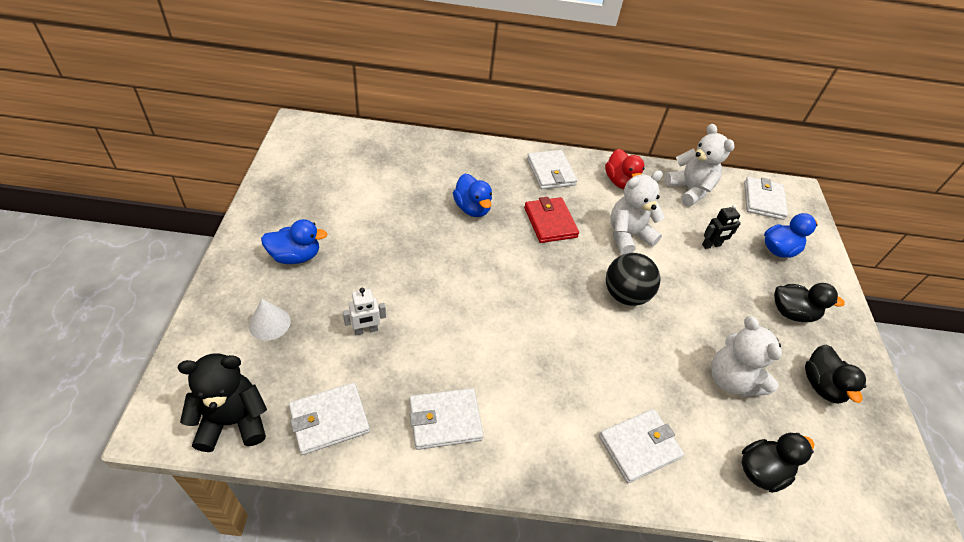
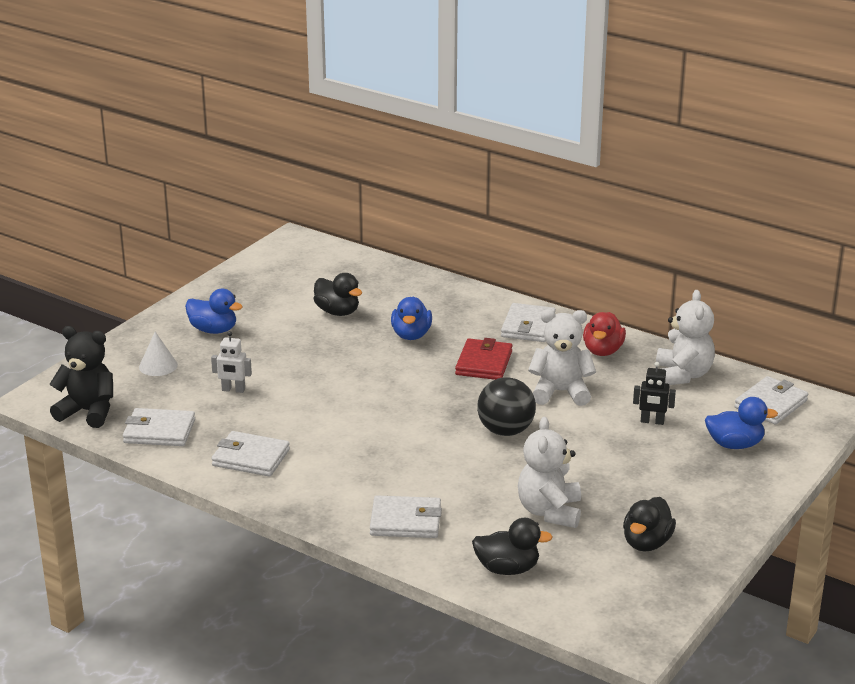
camera: 35 degrees right, 20 degrees down
black duck [774,283,845,322] -> black duck moved to [314,273,362,316]

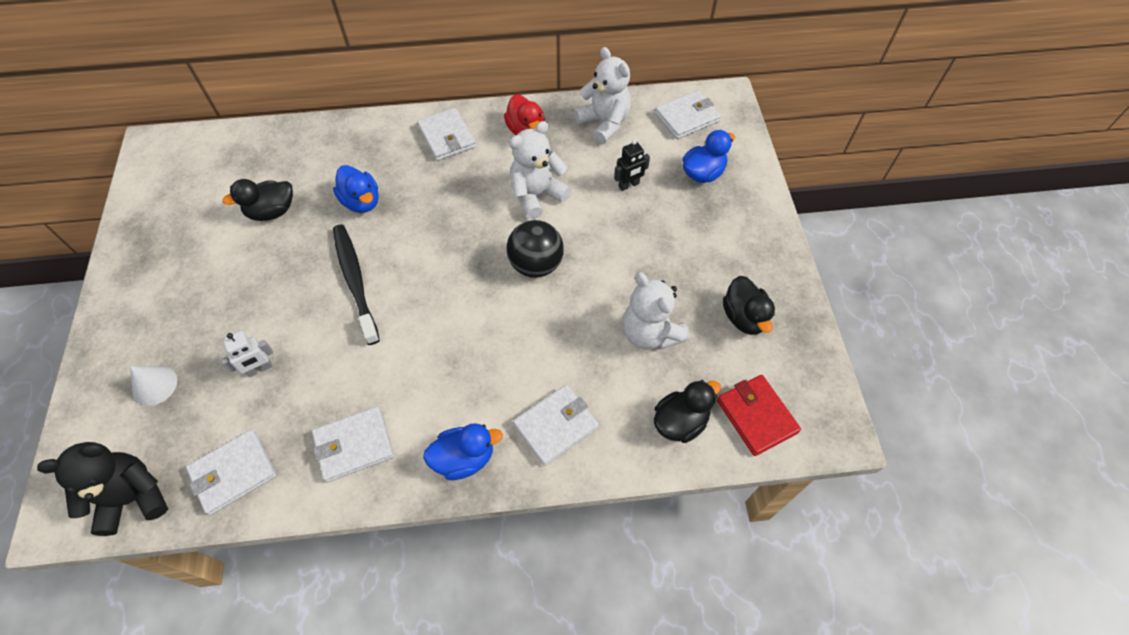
camera: 40 degrees left, 30 degrees up
blue duck [185,289,243,334] -> blue duck moved to [423,423,503,480]
black duck [314,273,362,316] -> black duck turned 150 degrees clockwise [222,179,293,221]
red wallet [455,338,513,380] -> red wallet moved to [717,375,801,456]
white wallet [734,376,808,425] -> white wallet turned 60 degrees clockwise [655,90,721,139]
none -> black toothbrush [333,225,380,345]

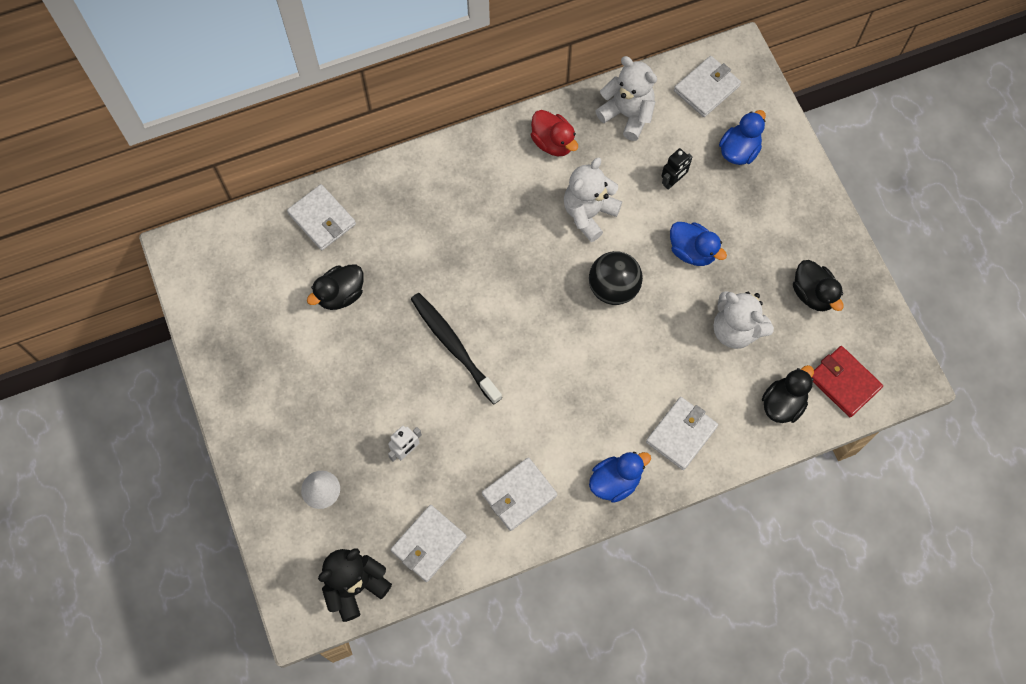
camera: 15 degrees left, 10 degrees up
blue duck [333,165,379,213] -> blue duck moved to [670,222,727,266]
white wallet [417,108,476,161] -> white wallet moved to [287,184,356,250]

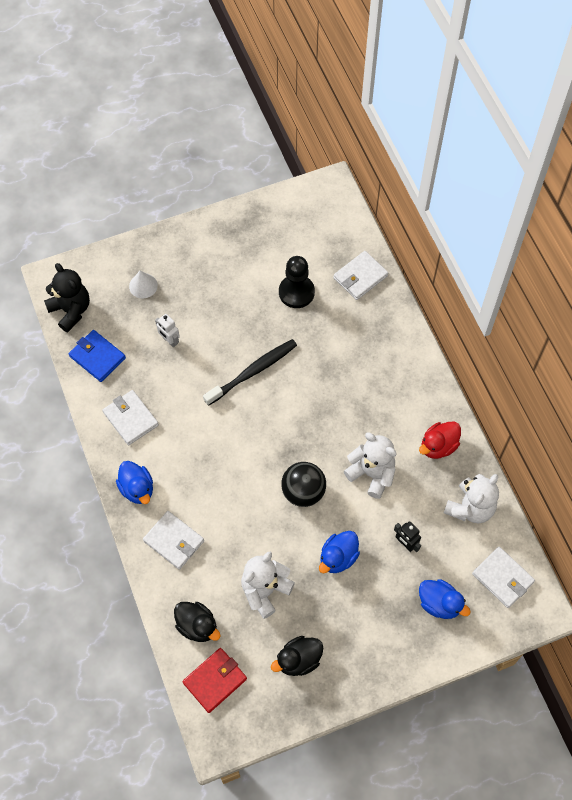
camera: 90 degrees right, 5 degrees down
black duck [307,264,364,310] -> black pawn [279,256,315,308]
white wallet [391,505,466,582] -> blue wallet [69,330,126,382]

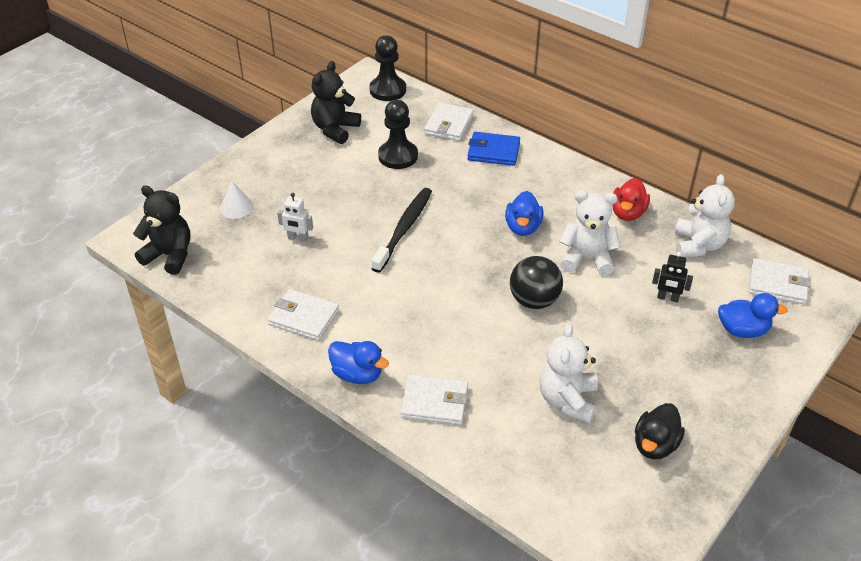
camera: 30 degrees left, 20 degrees down
blue wallet [69,330,126,382] -> blue wallet moved to [467,132,520,166]
black duck [174,602,221,642] -> none
red wallet [182,648,247,713] -> none
blue duck [319,531,360,574] -> blue duck moved to [505,191,543,236]
none -> black teddy bear [311,61,361,144]
none -> black pawn [370,35,406,101]

